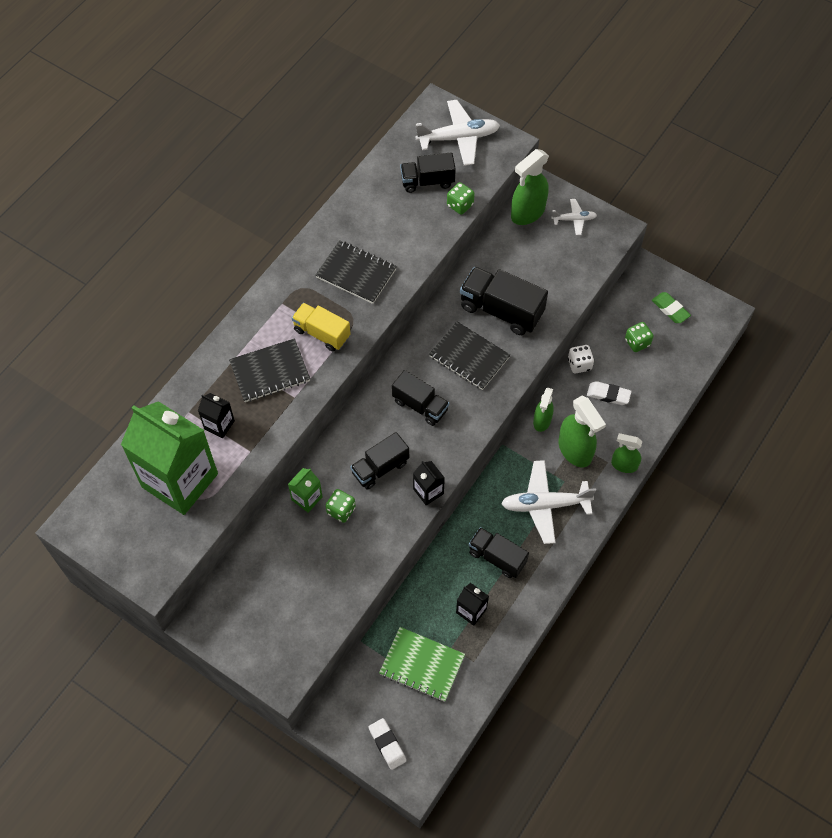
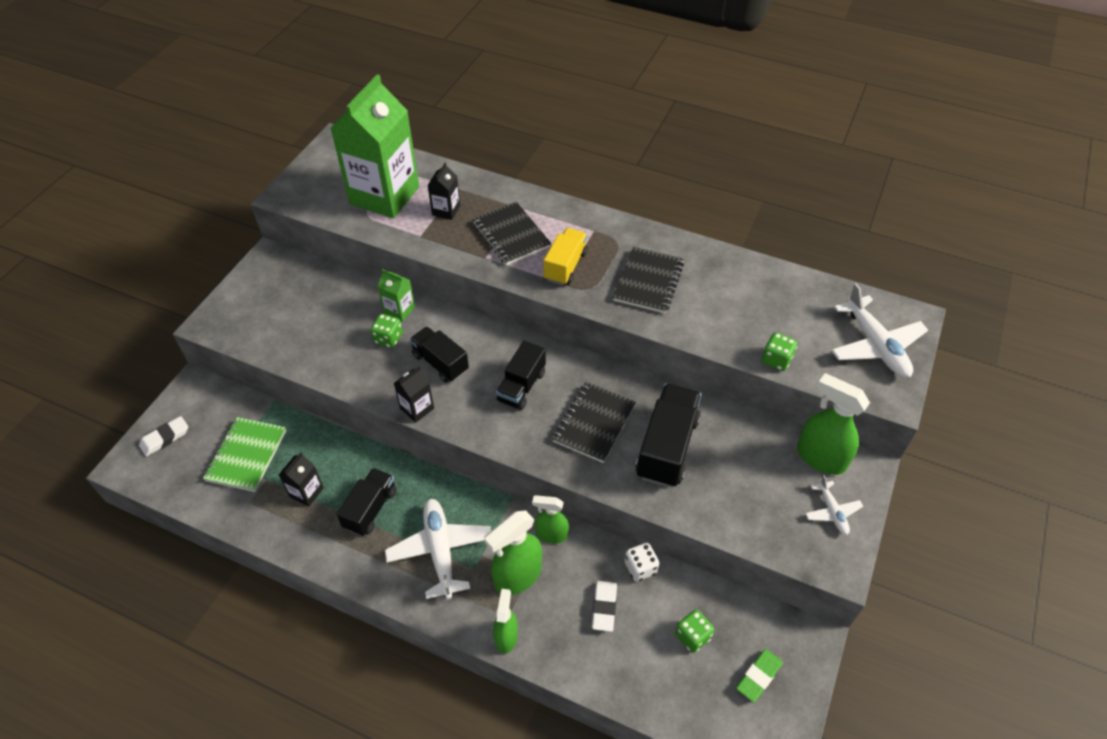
camera: 80 degrees right, 10 degrees down
black truck [400,152,456,193] -> none

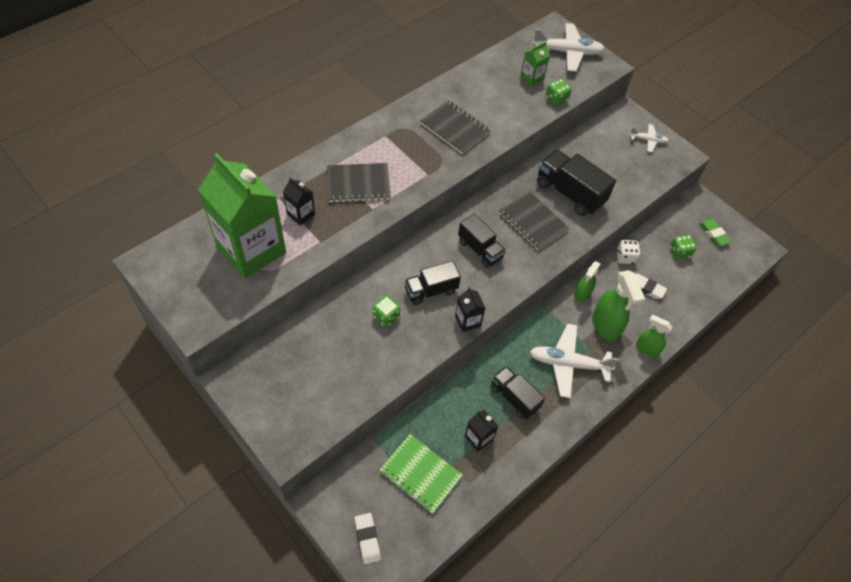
camera: 70 degrees left, 5 degrees up
green carton [378,269,415,322] -> green carton moved to [520,42,550,86]
yellow truck [544,228,588,285] -> none
green spray bottle [797,373,870,475] -> none

